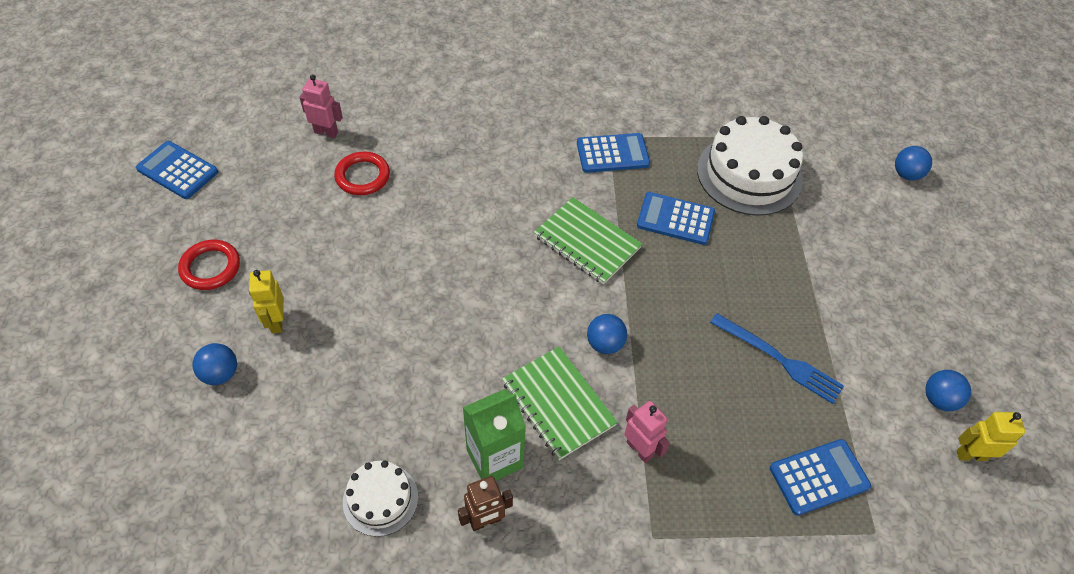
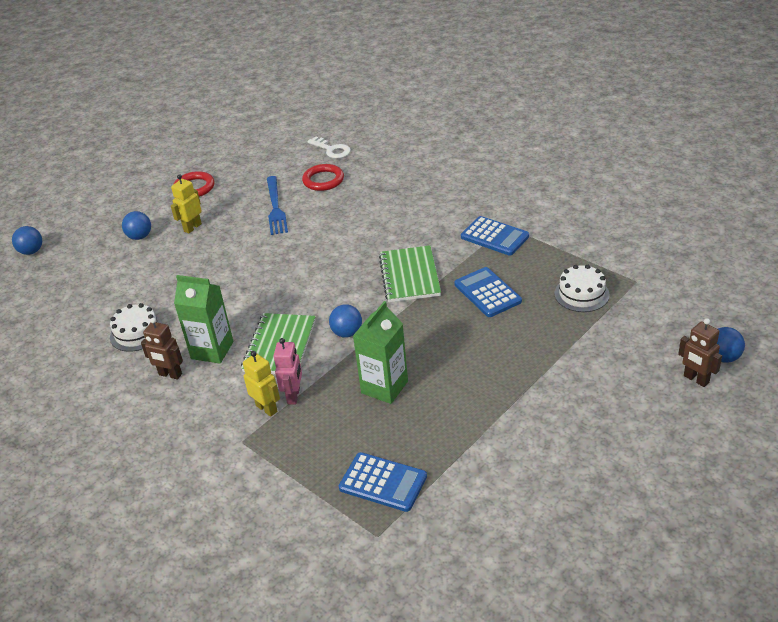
camera: 50 degrees right, 15 degrees down
blue calculator [136,141,218,199] -> none
pink robot [300,74,343,138] -> white key [307,136,351,159]
white cake [697,116,803,216] -> white cake [554,265,610,312], size x0.55
blue fork [710,313,844,404] -> blue fork moved to [267,176,288,235]
blue ball [925,370,971,411] -> blue ball moved to [12,226,42,255]
yellow robot [956,412,1025,461] -> yellow robot moved to [243,351,280,417]
none -> green carton [353,301,408,404]
none -> brown robot [678,318,722,387]

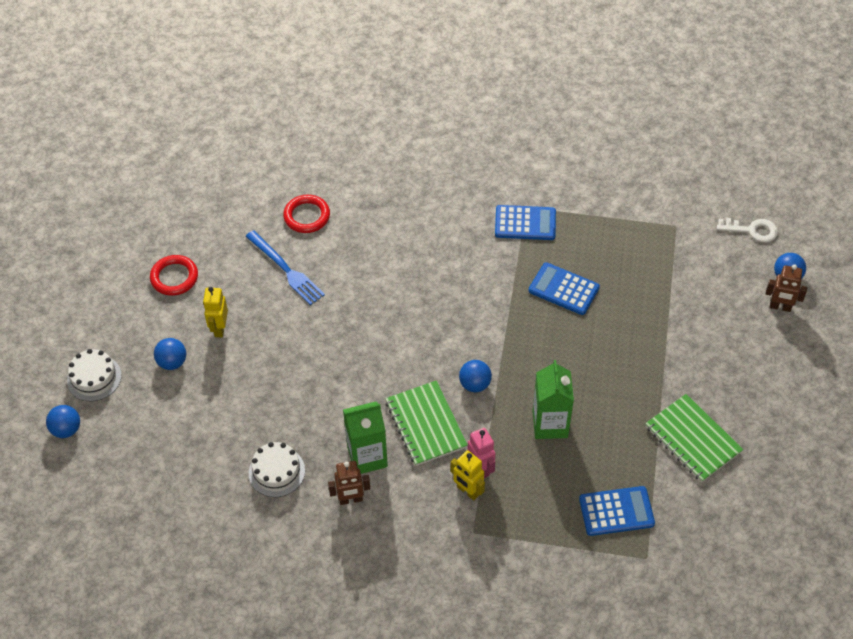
camera: 35 degrees left, 15 degrees up
yellow robot [243,351,280,417] -> yellow robot turned 150 degrees counterclockwise [450,450,485,500]
white key [307,136,351,159] -> white key moved to [717,218,778,242]
green notebook [379,245,441,302] -> green notebook moved to [645,394,743,482]
white cake [554,265,610,312] -> white cake moved to [67,349,121,401]

